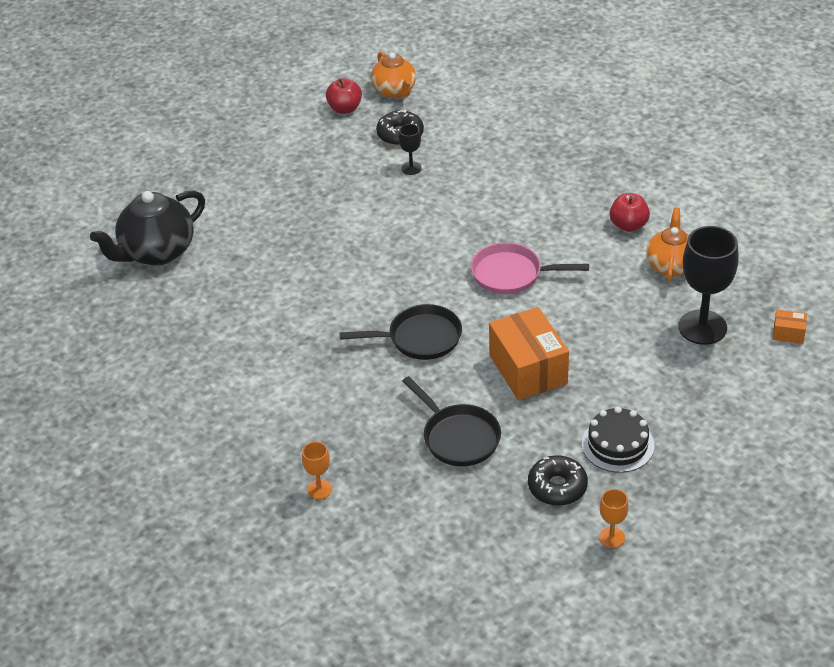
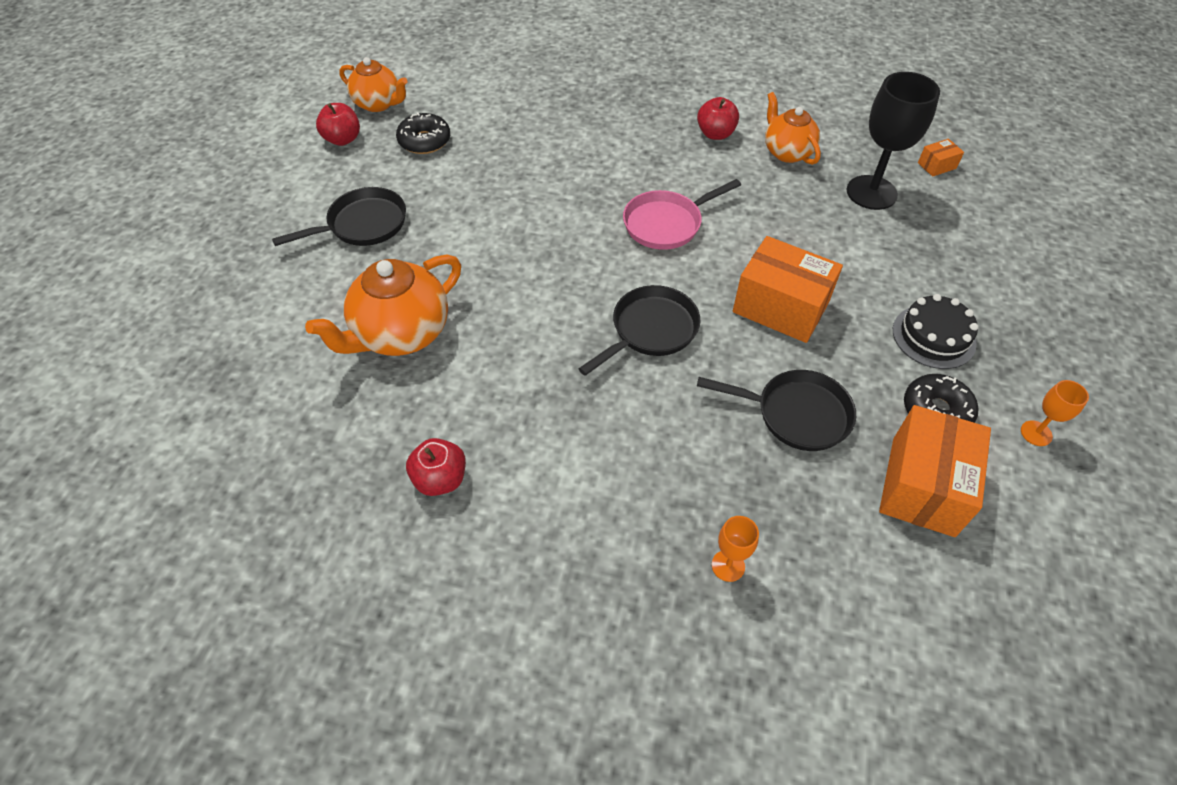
camera: 40 degrees left, 10 degrees up
black teapot [90,191,205,265] -> none
black goblet [398,124,422,175] -> none
none -> black pan [272,187,406,246]
none -> orange teapot [305,254,461,356]
none -> red apple [406,438,466,496]
none -> orange box [879,405,991,537]

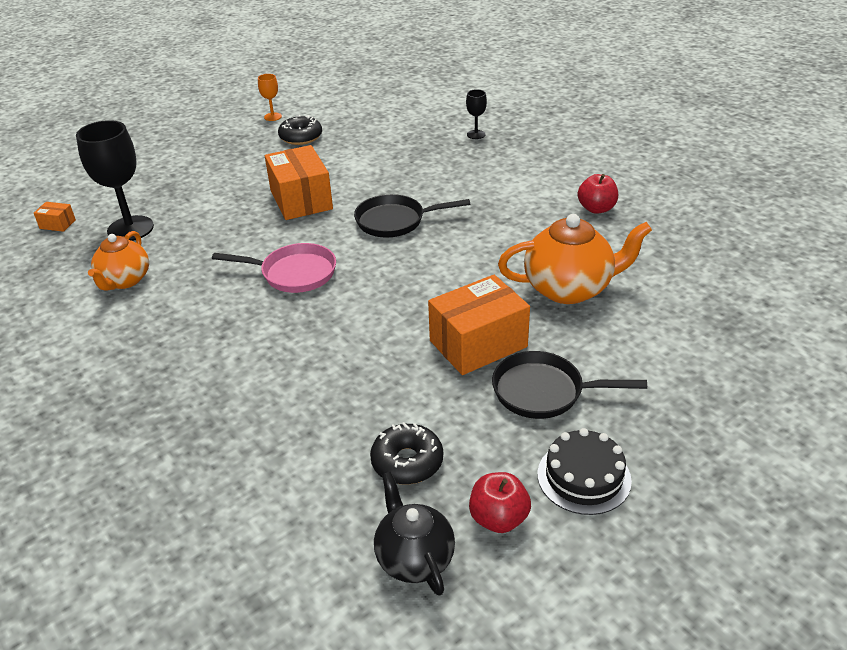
camera: 140 degrees left, 15 degrees down
orange teapot [339,57,408,112] -> black teapot [374,471,455,595]
red apple [697,97,739,140] -> none
black pan [697,370,856,451] -> none
orange goblet [712,516,759,582] -> black goblet [466,89,487,139]
orange box [879,405,991,537] -> orange box moved to [428,275,530,375]
black cake [893,294,979,369] -> black cake moved to [537,428,632,515]

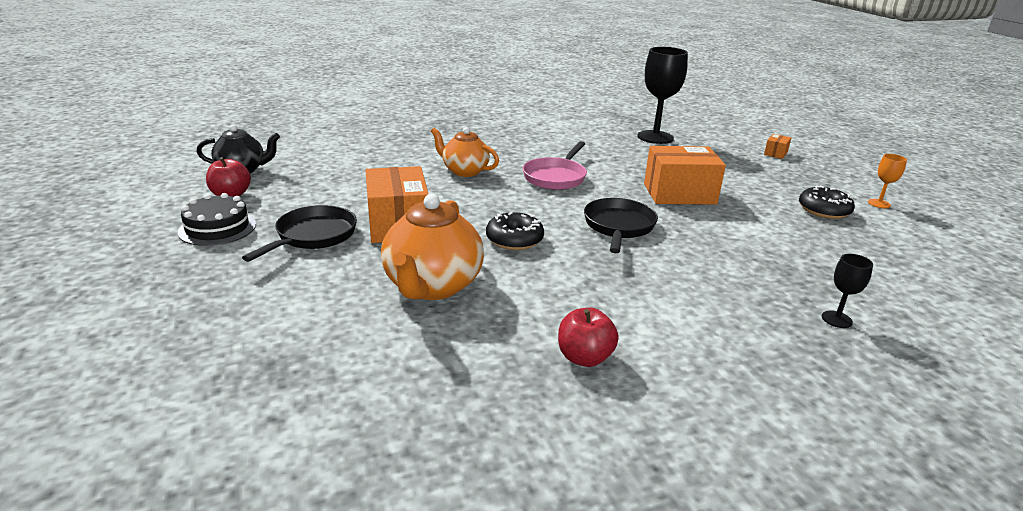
camera: 105 degrees right, 10 degrees down
orange box [34,202,76,232] -> orange box moved to [764,134,791,159]
orange teapot [88,231,149,291] -> orange teapot moved to [431,127,499,177]
black donut [370,422,443,485] -> black donut moved to [486,212,544,250]

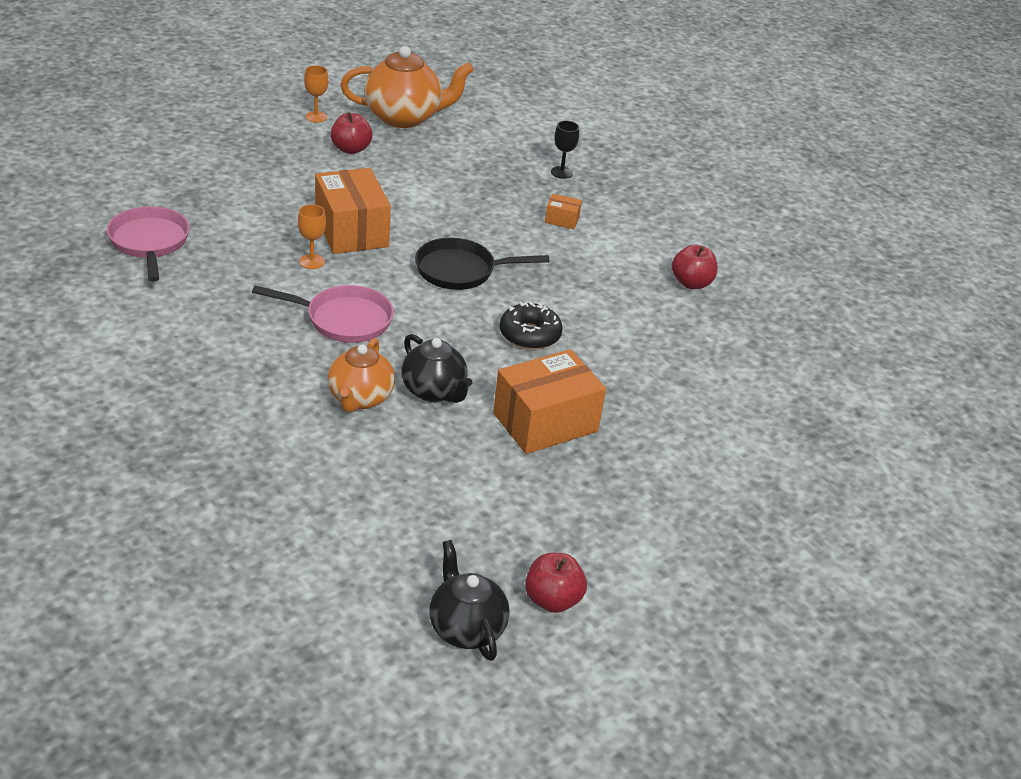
camera: 110 degrees left, 10 degrees up
black cake [178,193,256,246] -> none
black pan [242,205,357,262] -> none
orange teapot [381,194,484,300] -> orange teapot moved to [340,46,474,128]
black goblet [637,47,688,144] -> pink pan [107,206,189,282]
orange box [764,134,791,159] -> orange box moved to [545,194,582,229]
black donut [799,185,855,219] -> red apple [331,112,373,154]
none -> orange goblet [298,205,326,269]
none -> black teapot [401,334,472,403]

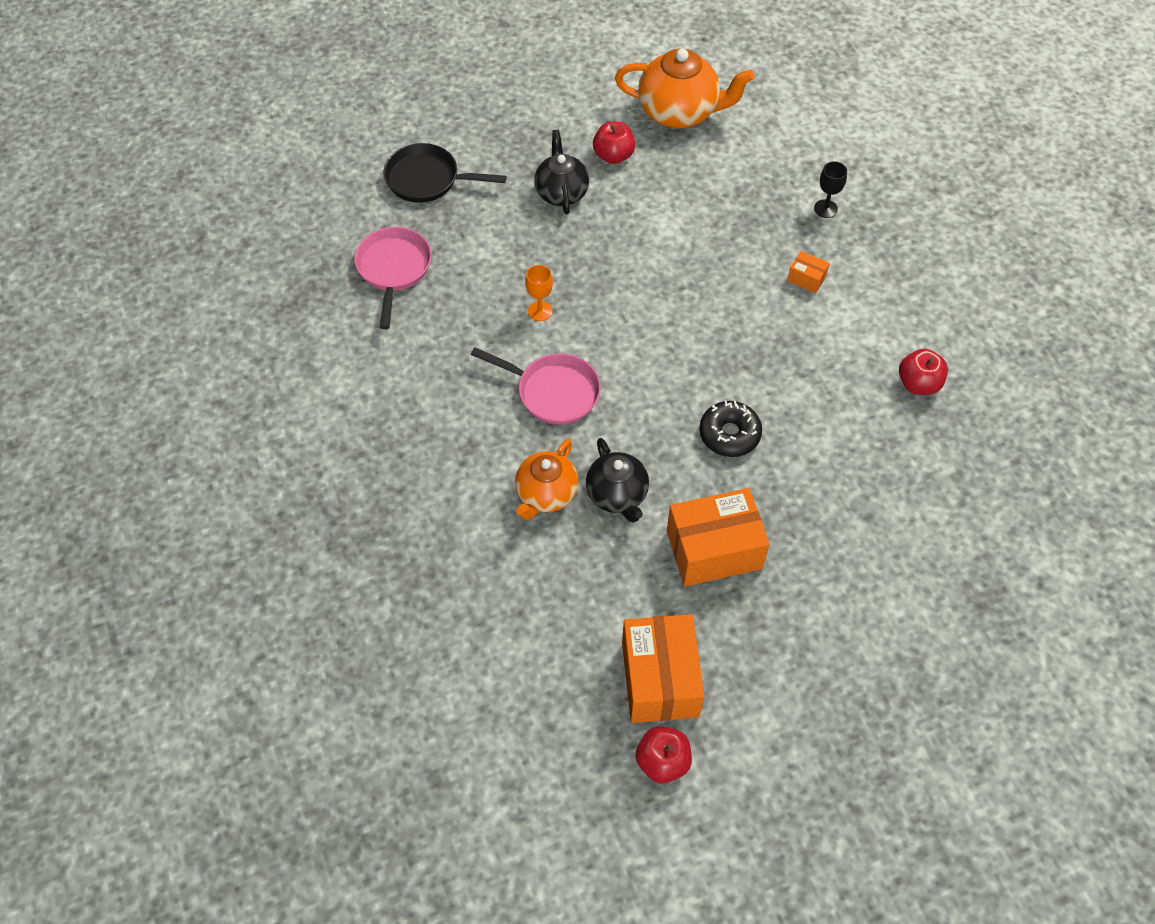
camera: 20 degrees right, 20 degrees up
orange goblet [304,65,328,123] -> none
orange box [315,168,391,254] -> orange box moved to [622,614,704,723]
black pan [415,238,549,290] -> black pan moved to [384,143,506,203]
black teapot [429,540,510,661] -> black teapot moved to [534,130,589,214]

